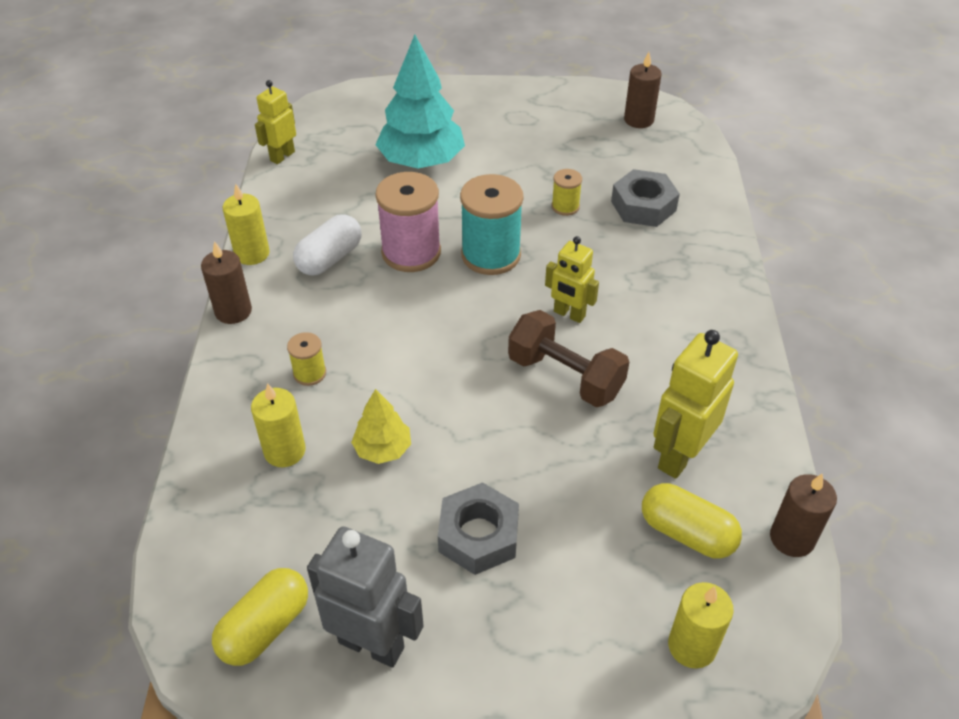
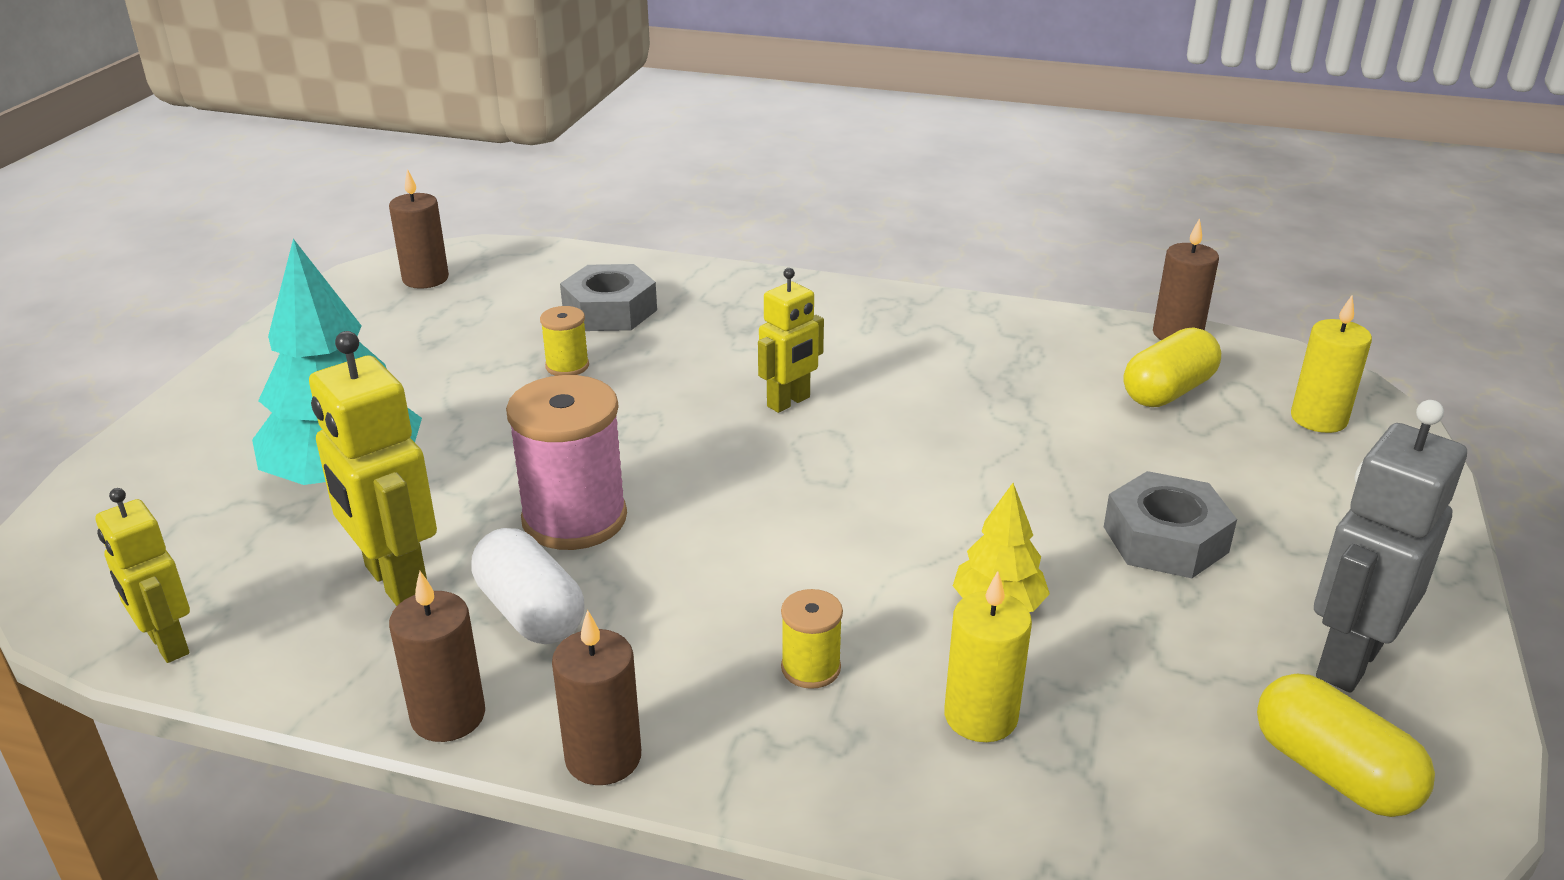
camera: 75 degrees left, 15 degrees down
yellow candle [223,184,270,265] -> brown candle [389,571,485,742]
turquoise spool [460,174,524,275] -> none
brown dumbbell [508,310,629,407] -> none
yellow robot [653,330,738,479] -> yellow robot moved to [309,331,437,606]

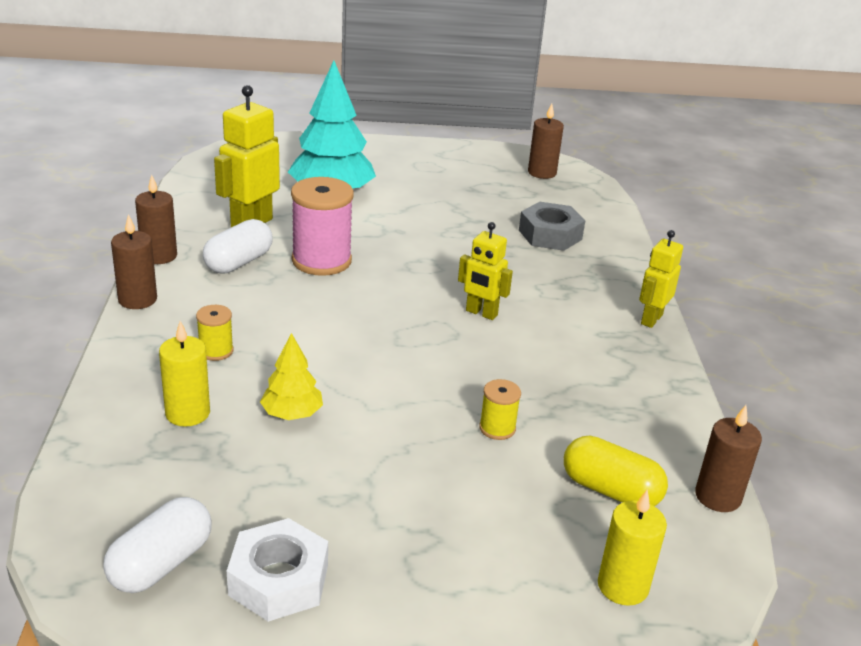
camera: 70 degrees right, 0 degrees up
yellow robot [96,488,190,663] -> yellow robot moved to [639,230,683,328]
yellow spool [540,306,589,376] -> yellow spool moved to [479,379,521,440]
grey nut [1104,471,1237,578] -> none
yellow capsule [1257,673,1435,817] -> white capsule [103,497,211,593]
grey robot [1314,400,1467,693] -> white nut [227,518,328,622]

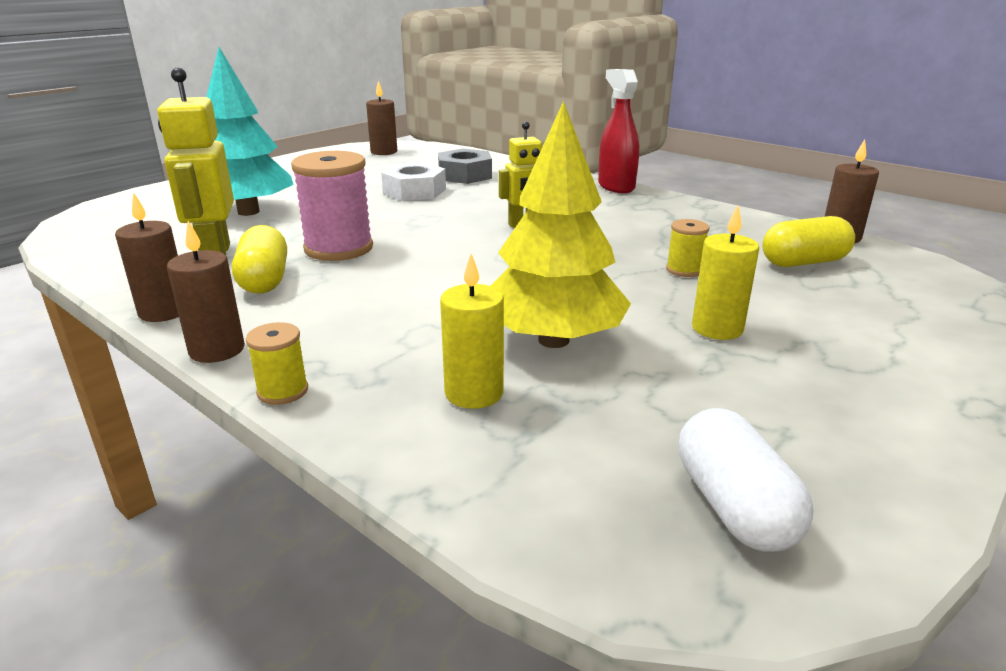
camera: 45 degrees left, 5 degrees down
yellow spool [196,305,233,361] -> yellow spool moved to [246,322,308,405]
white capsule [203,219,273,274] -> yellow capsule [232,225,287,294]
white nut [227,518,328,622] -> white nut moved to [381,163,446,201]
yellow tree [260,333,323,420] -> yellow tree [491,101,631,348], size x1.95
yellow candle [598,490,667,606] -> yellow candle moved to [692,205,759,340]
yellow robot [639,230,683,328] -> red spray bottle [598,69,639,193]

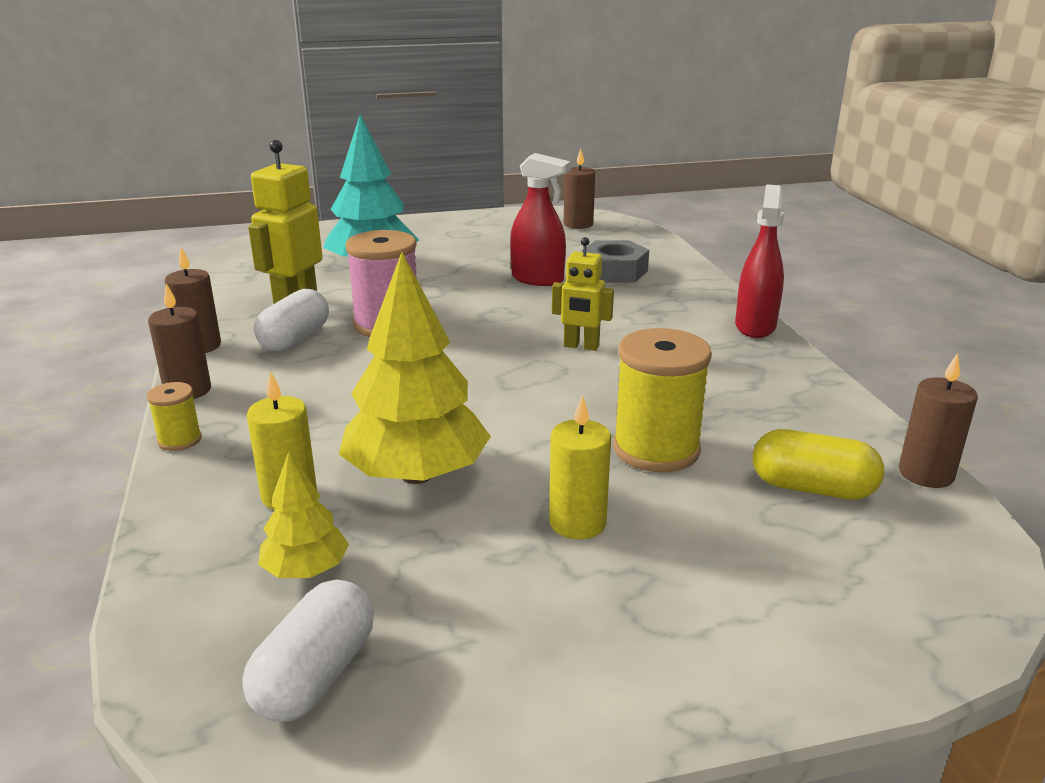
camera: 35 degrees right, 0 degrees up
yellow capsule [232,225,287,294] -> white capsule [254,289,329,351]
white nut [381,163,446,201] -> red spray bottle [510,153,571,286]
yellow spool [666,219,709,277] -> yellow spool [613,328,712,472], size x2.03
none -> yellow tree [258,452,349,578]

